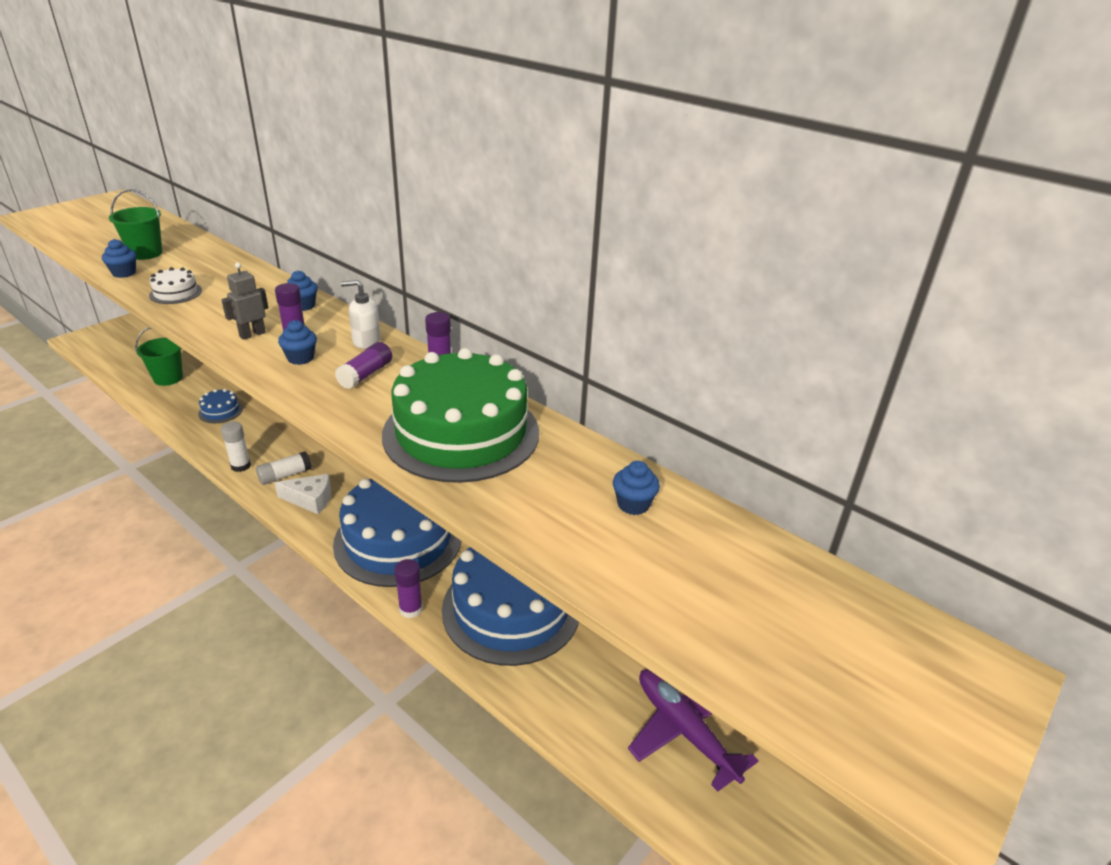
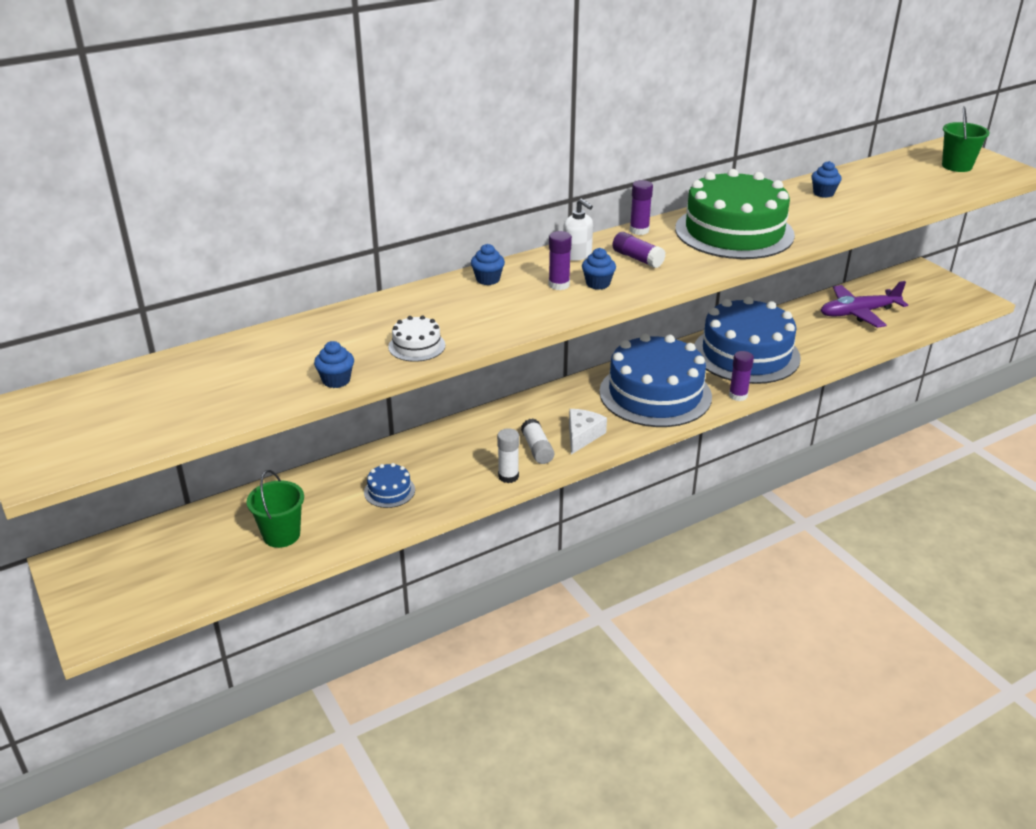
camera: 70 degrees left, 0 degrees up
green bucket [109,189,162,260] -> green bucket moved to [942,106,990,172]
grey robot [221,262,268,340] -> none
white soap dispenser [341,280,381,349] -> white soap dispenser turned 60 degrees counterclockwise [563,199,593,261]

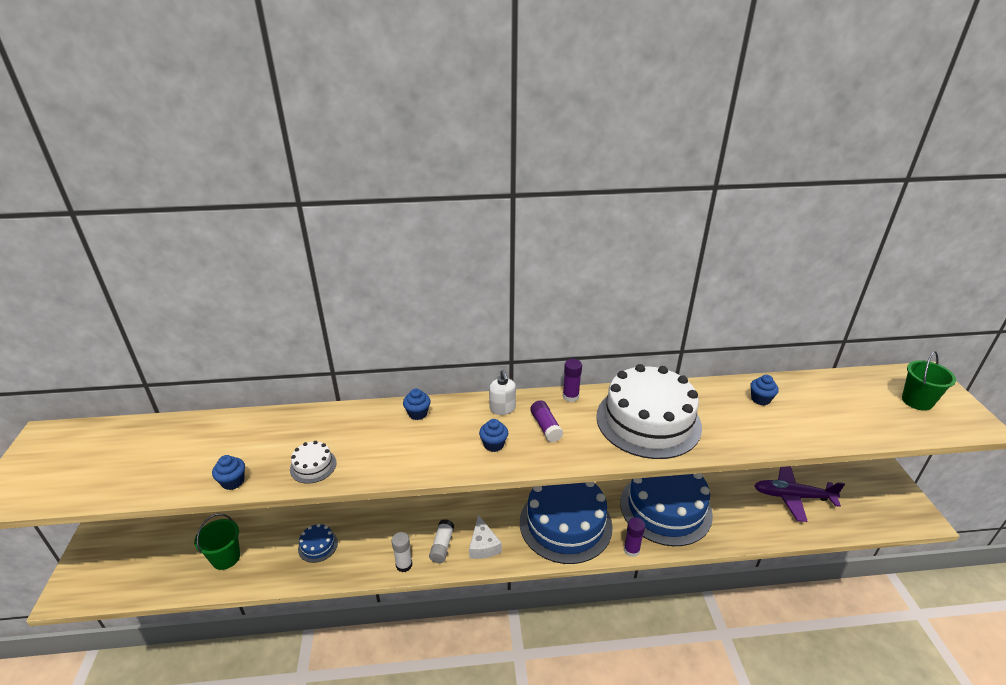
camera: 25 degrees right, 0 degrees up
purple glue stick [548,231,572,290] -> none
white cheese [569,409,607,455] -> white cheese turned 120 degrees clockwise [469,515,502,559]
green cake [675,169,795,259] -> white cake [596,364,702,459]

